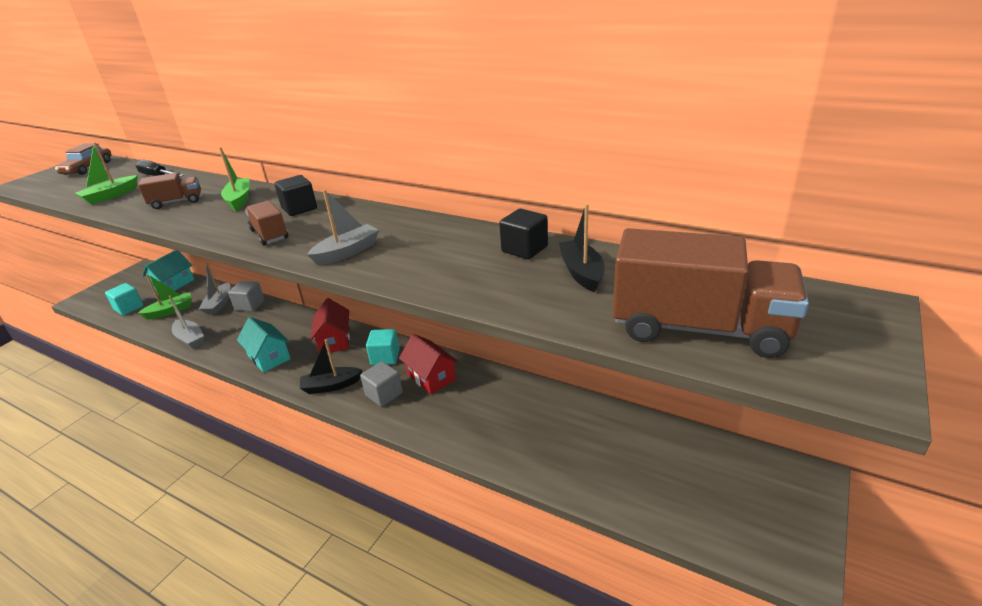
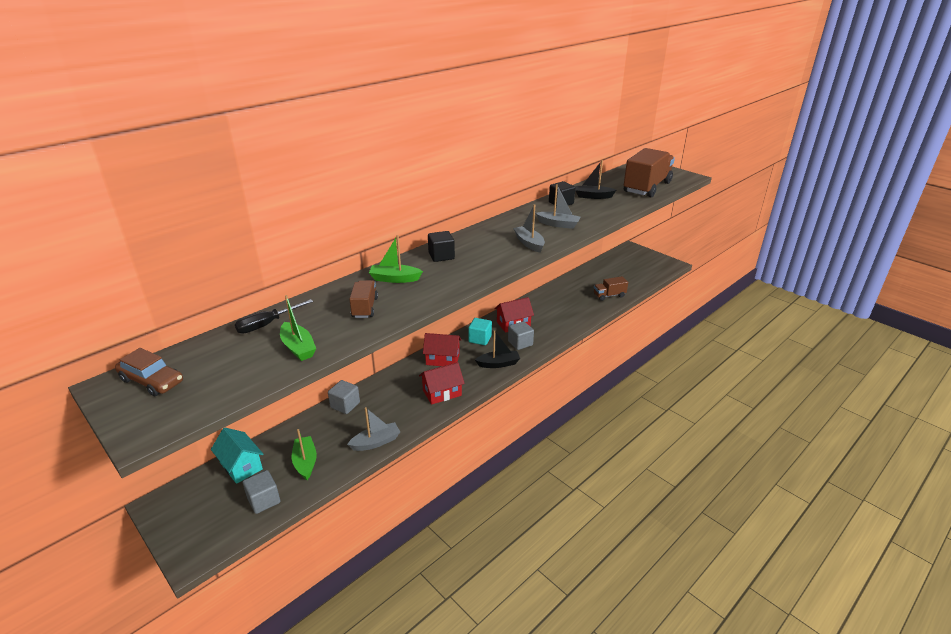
camera: 75 degrees left, 0 degrees up
turquoise cube [105,283,144,315] -> grey cube [243,470,280,514]
grey boat [199,262,230,314] -> grey boat moved to [536,184,581,229]
turquoise house [237,317,291,372] -> red house [419,362,465,405]
brown truck [245,200,288,245] -> brown truck moved to [594,276,628,301]
black boat [300,339,362,394] -> black boat turned 105 degrees counterclockwise [475,330,520,368]

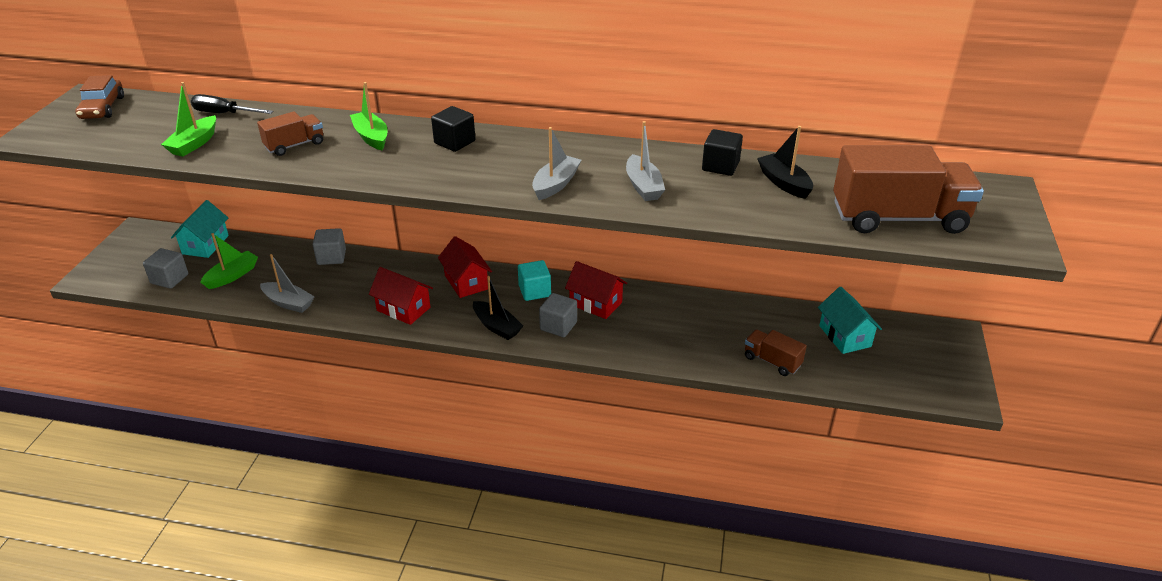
camera: 55 degrees right, 5 degrees up
none -> turquoise house [818,286,882,354]

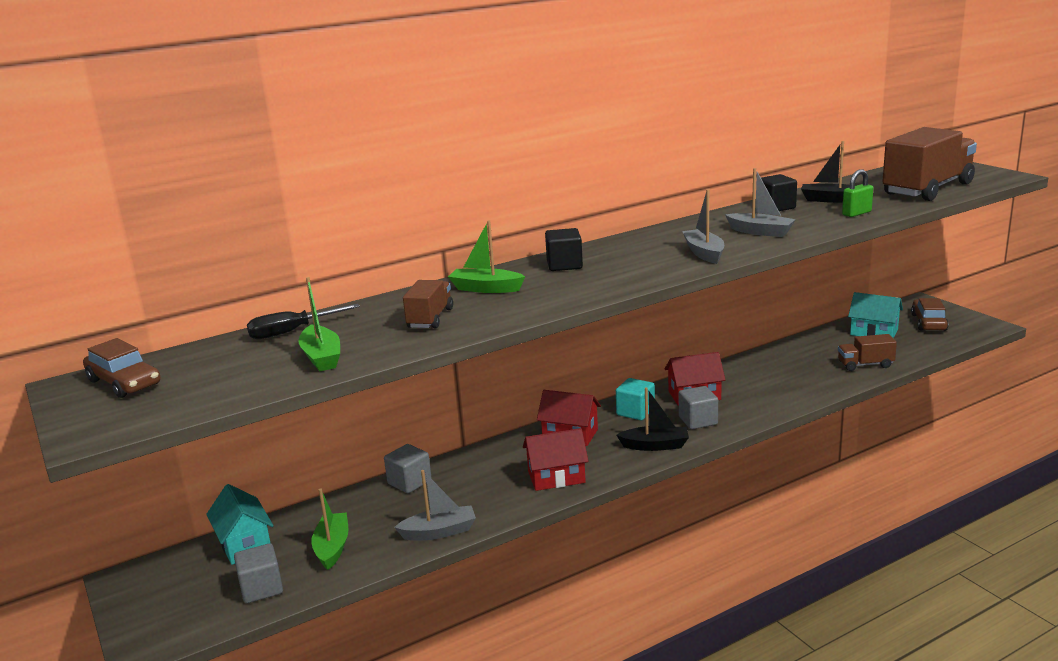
camera: 40 degrees left, 15 degrees down
none -> green padlock [842,169,873,217]
none -> brown car [911,298,949,331]

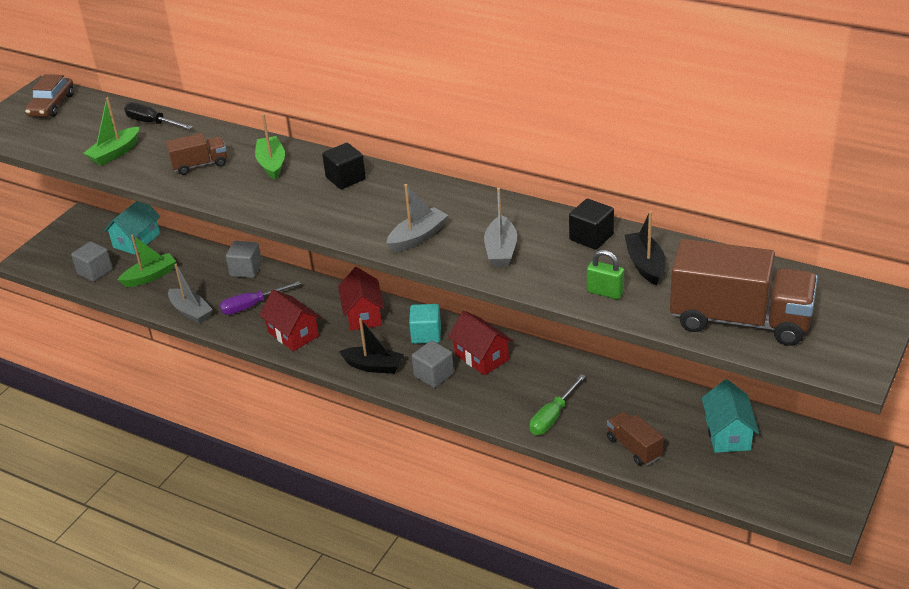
camera: 60 degrees right, 15 degrees up
black boat [617,387,689,451] -> black boat turned 45 degrees counterclockwise [339,318,404,374]
brown car [911,298,949,331] -> none
none -> purple screwdriver [220,281,301,315]
none -> green screwdriver [530,374,586,435]

